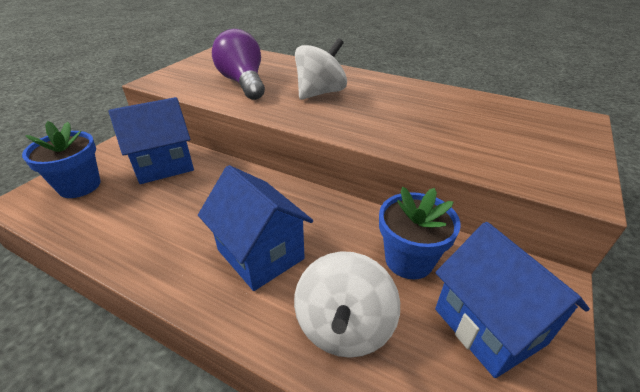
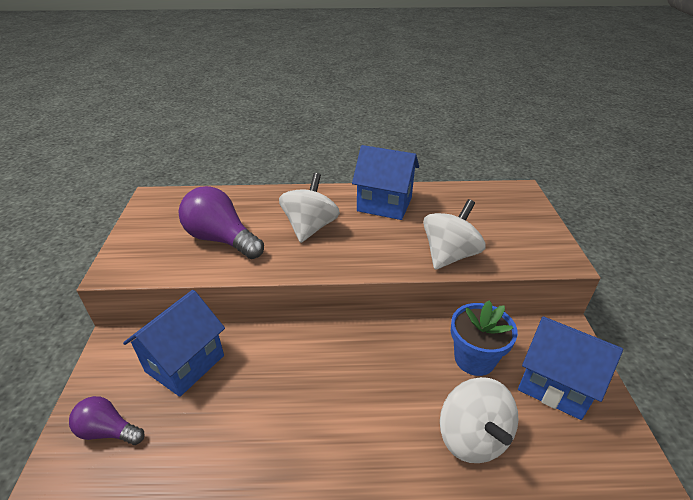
camera: 30 degrees left, 0 degrees up
blue flower pot [22,121,100,198] -> purple light bulb [69,396,145,445]
blue house [198,165,313,291] -> blue house moved to [352,145,419,220]
none -> white spinning top [423,199,486,270]

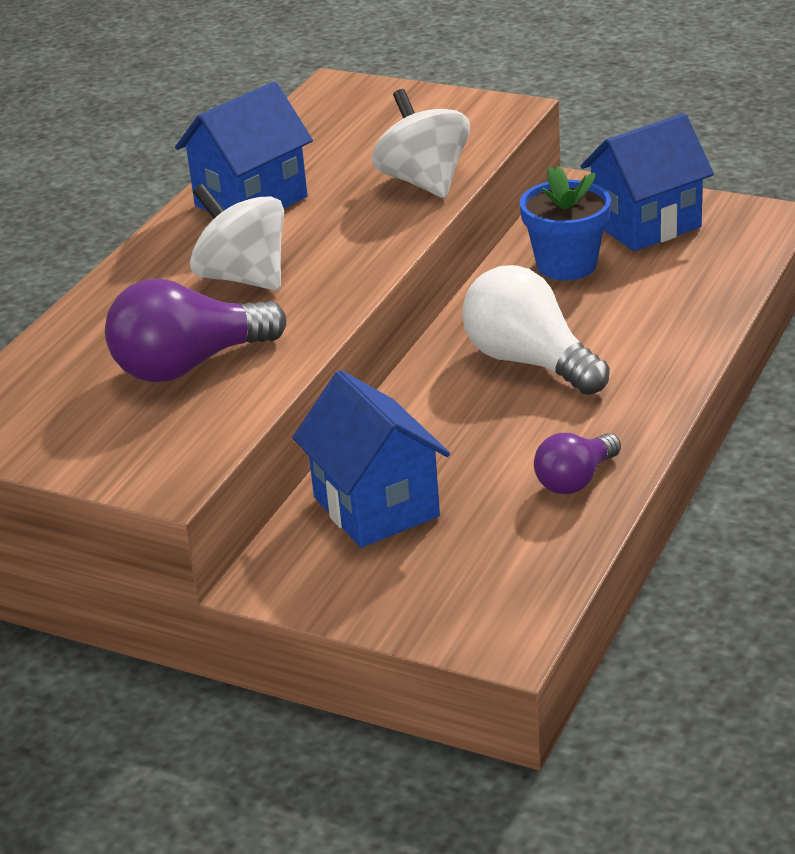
camera: 60 degrees left, 5 degrees down
purple light bulb [69,396,145,445] -> purple light bulb moved to [534,433,621,494]
white spinning top [440,377,519,463] -> none
none -> white light bulb [462,265,610,395]

